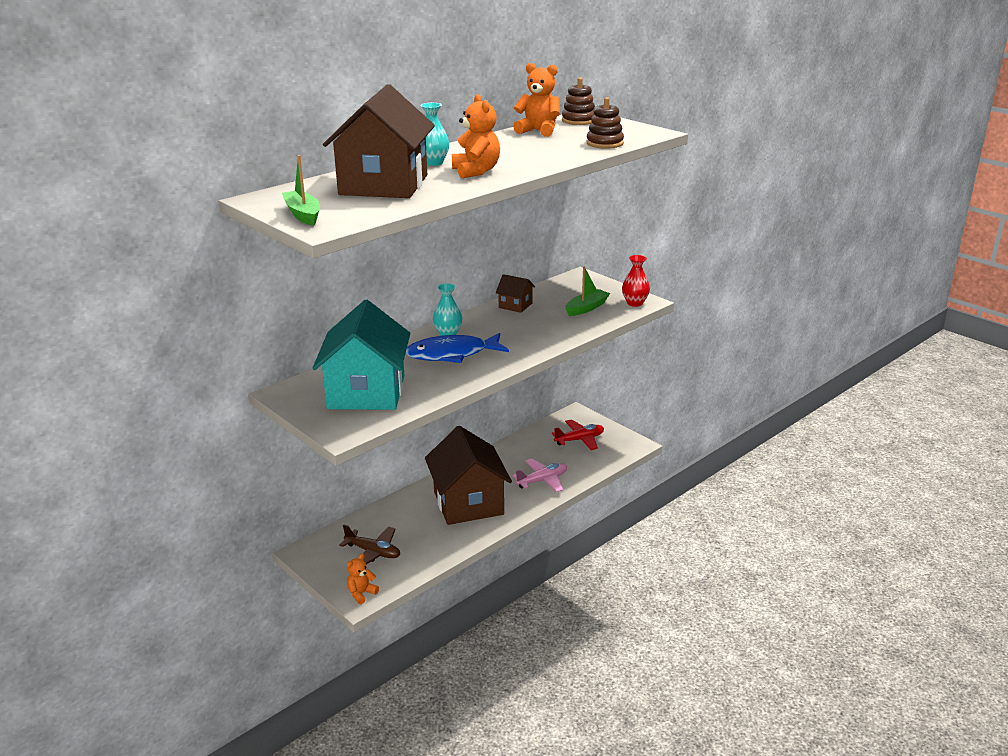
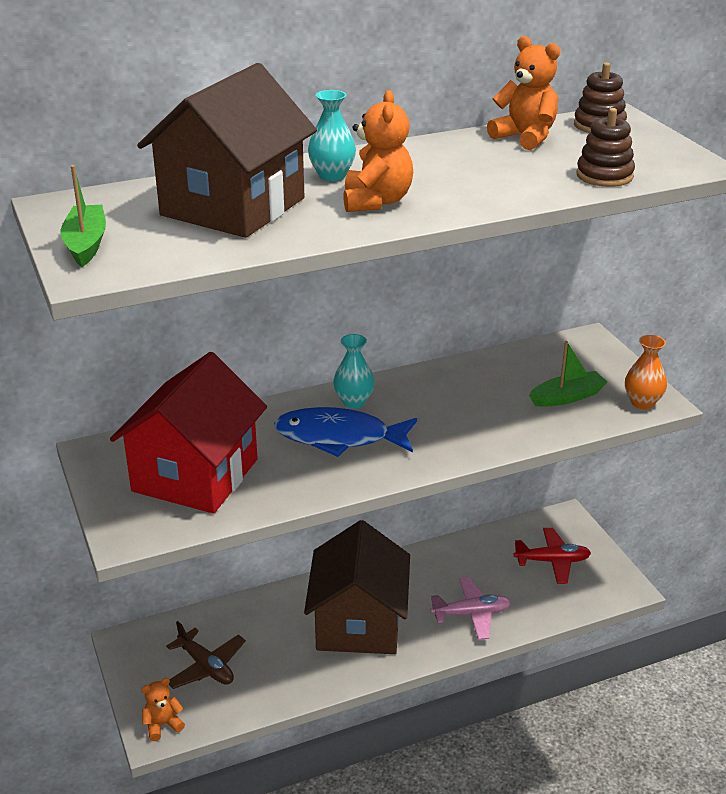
camera: 20 degrees right, 5 degrees up
turquoise house [313,300,410,410] -> red house [110,352,267,513]
brown house [496,274,535,313] -> none
red vase [622,255,650,307] -> orange vase [625,335,667,409]

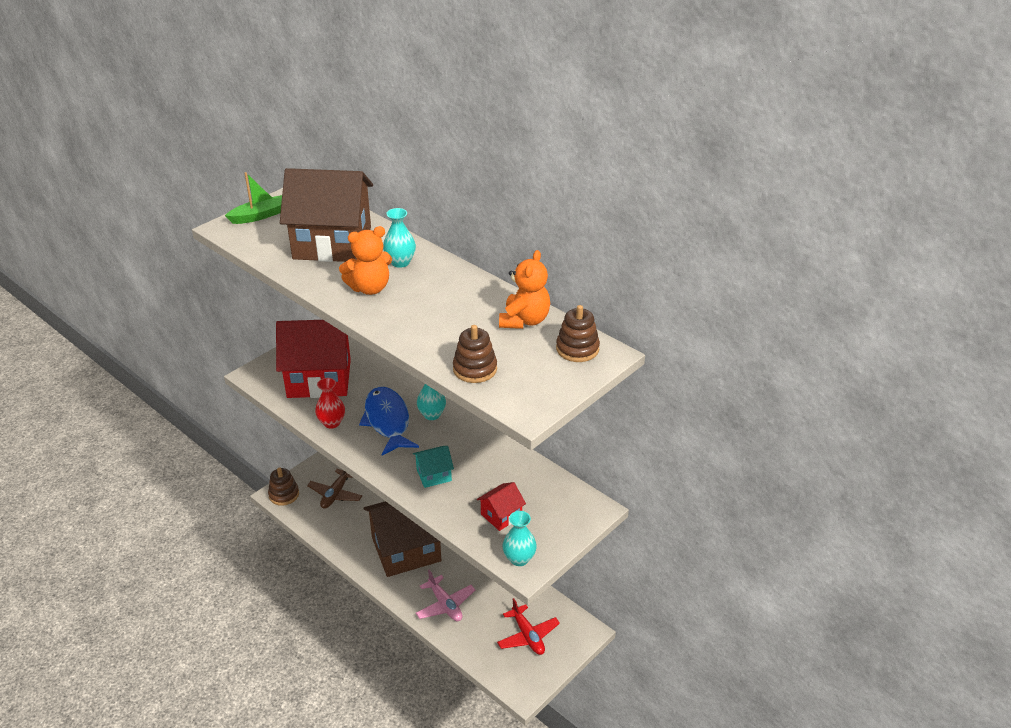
camera: 65 degrees right, 5 degrees up
orange teddy bear [141,678,185,741] -> brown stacking toy [268,467,299,506]
green boat [529,341,607,407] -> red house [477,482,526,531]
orange vase [625,335,667,409] -> turquoise vase [503,511,537,566]
none -> red vase [315,378,345,429]
none -> turquoise house [413,446,454,488]

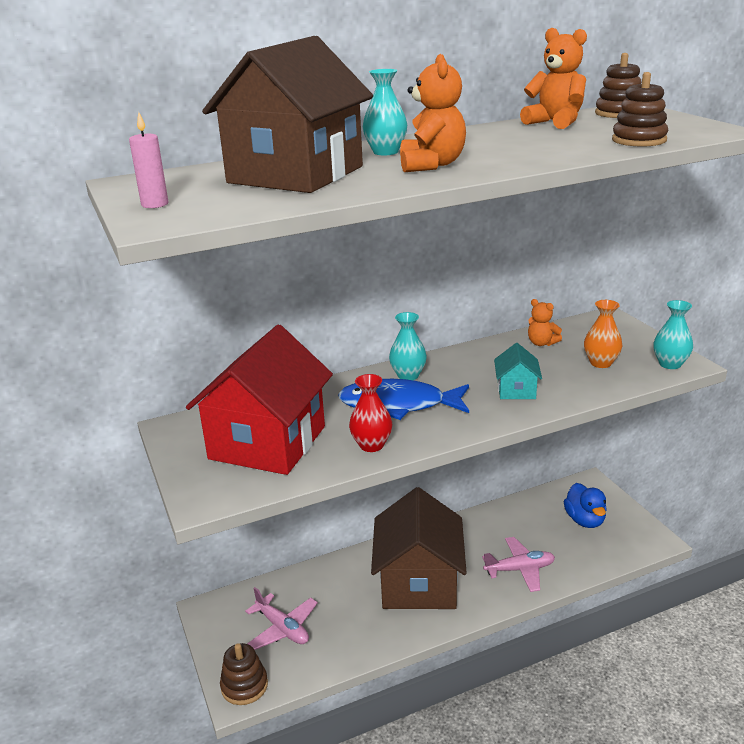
camera: 65 degrees left, 10 degrees down
green boat [225,172,282,224] -> pink candle [129,112,169,208]
brown plane [307,469,362,509] -> pink plane [245,587,318,650]
red house [477,482,526,531] -> orange vase [584,300,622,368]
red plane [497,598,560,655] -> blue duck [564,483,607,528]
none -> orange teddy bear [528,299,562,346]

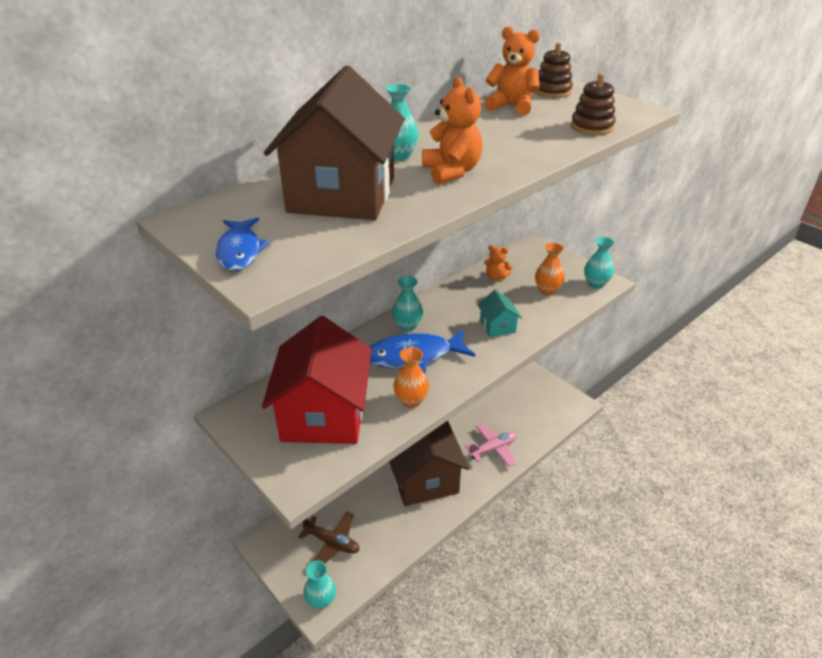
camera: 20 degrees left, 10 degrees up
pink candle [129,112,169,208] -> blue fish [216,217,269,271]
brown stacking toy [220,643,268,705] -> turquoise vase [303,561,336,609]
pink plane [245,587,318,650] -> brown plane [298,511,359,563]
red vase [349,374,392,452] -> orange vase [393,347,429,408]
blue duck [564,483,607,528] -> none

